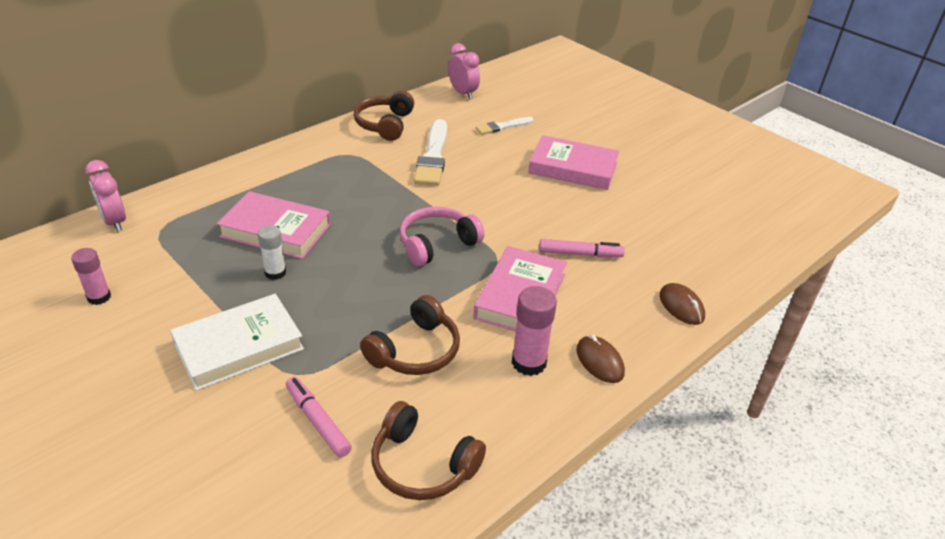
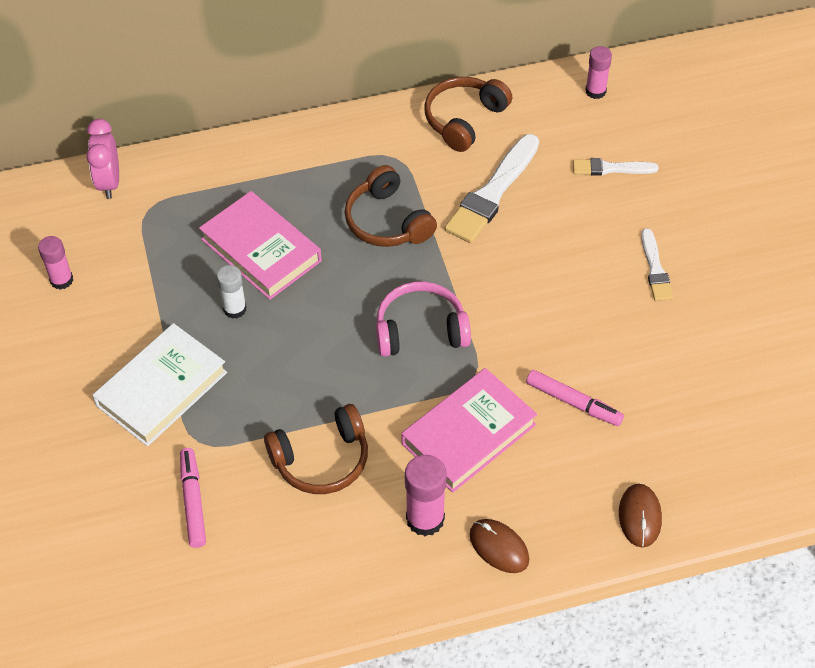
camera: 30 degrees right, 15 degrees up
white book [170,294,304,391] -> white book turned 45 degrees counterclockwise [92,323,227,446]
brown headphones [371,401,486,500] -> brown headphones moved to [344,165,437,247]
pink clock [448,43,480,99] -> pink glue stick [585,46,612,99]
pink book [528,135,619,190] -> white brush [641,228,673,301]
brown mouse [576,335,625,383] -> brown mouse turned 45 degrees counterclockwise [469,519,529,573]

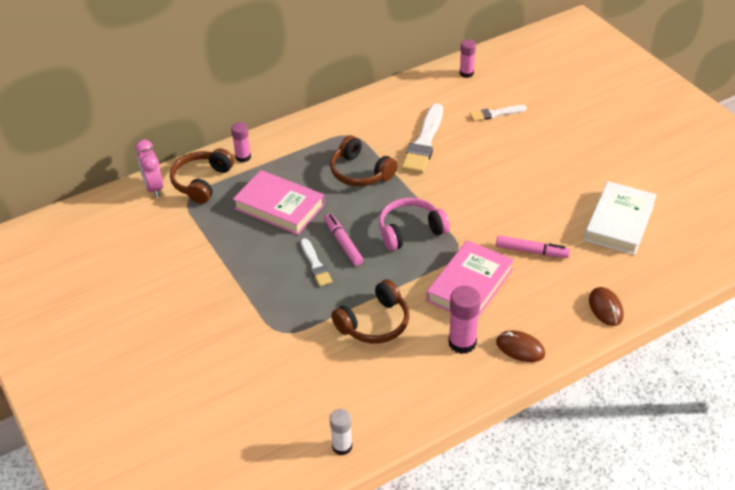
camera: 15 degrees left, 10 degrees down
pink glue stick [38,236,73,290] -> pink glue stick moved to [231,122,251,162]
white book [92,323,227,446] -> white book moved to [584,181,657,255]
pink marker [180,448,206,548] -> pink marker moved to [324,214,363,266]
white glue stick [217,265,246,319] -> white glue stick moved to [330,409,352,455]
brown headphones [424,77,512,152] -> brown headphones moved to [170,148,234,204]
white brush [641,228,673,301] -> white brush moved to [301,238,333,286]

